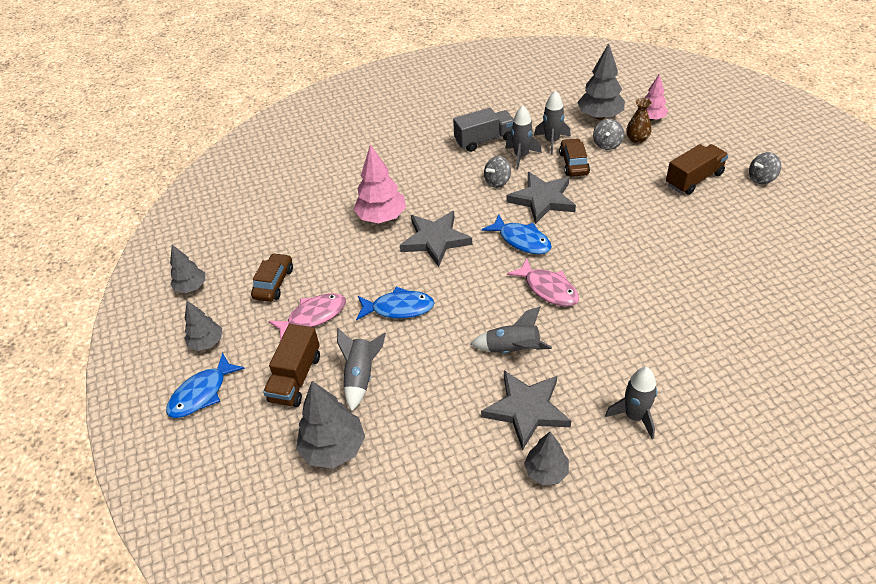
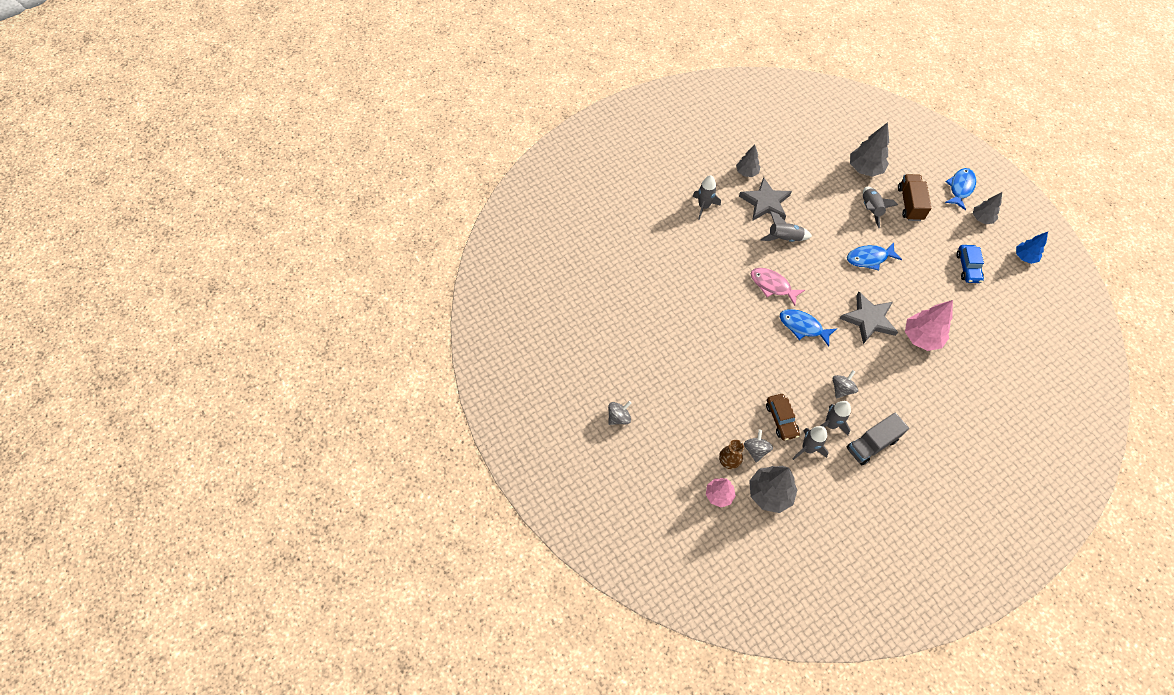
camera: 165 degrees right, 15 degrees up
grey tree [170,245,205,293] -> blue tree [1016,232,1048,264]
brown car [251,253,293,302] -> blue car [956,245,984,283]
pink fish [268,293,346,341] -> none
grey star [506,172,576,224] -> none
brown truck [666,144,728,195] -> none

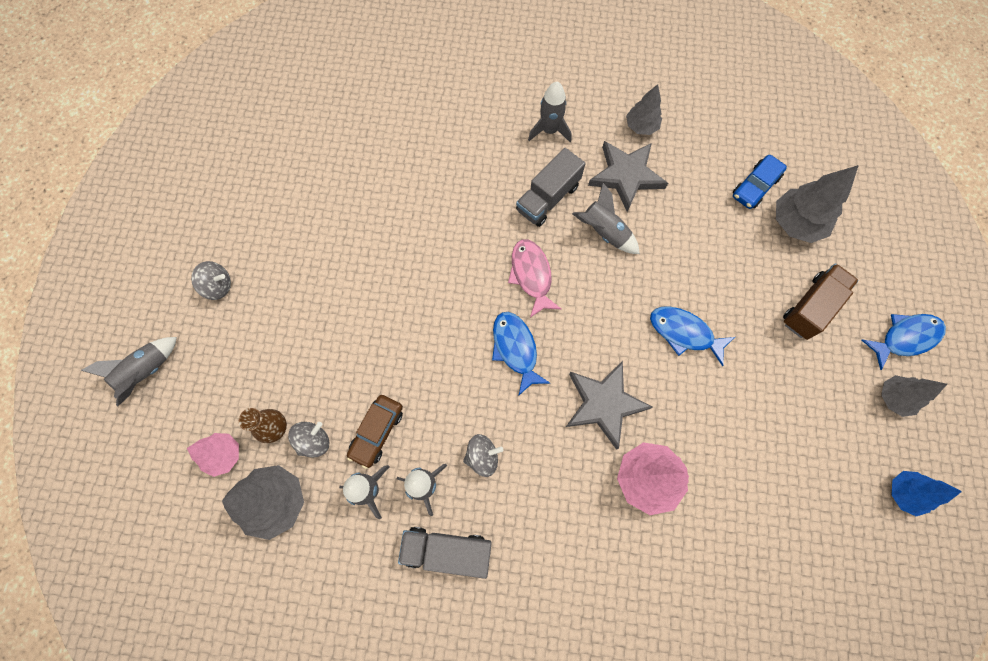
camera: 40 degrees right, 10 degrees up
grey rocket [863,187,898,228] -> grey rocket moved to [81,337,177,406]
blue car [956,245,984,283] -> blue car moved to [733,155,787,209]
none -> grey truck [516,148,585,227]

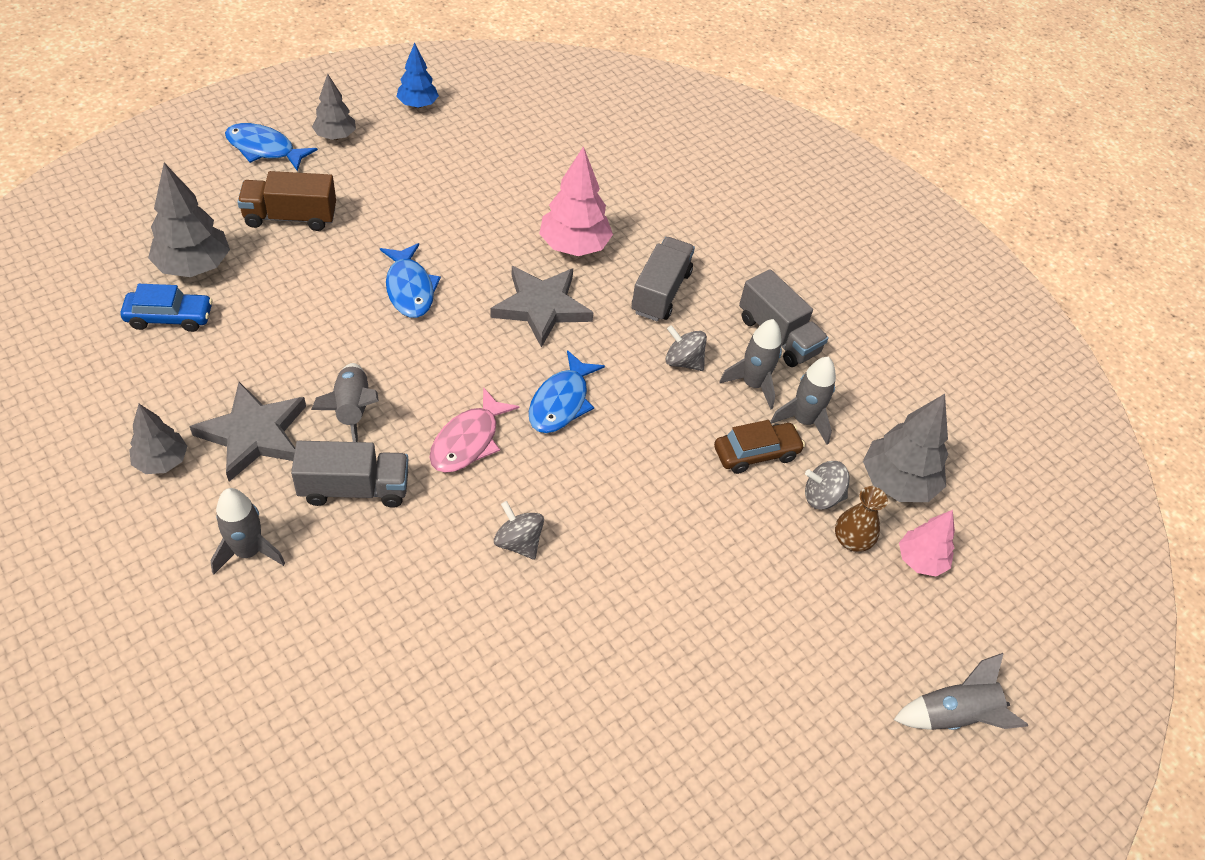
camera: 140 degrees left, 20 degrees down
grey spinning top [191,261,231,300] -> grey spinning top moved to [494,501,544,559]
none -> grey truck [631,237,695,321]

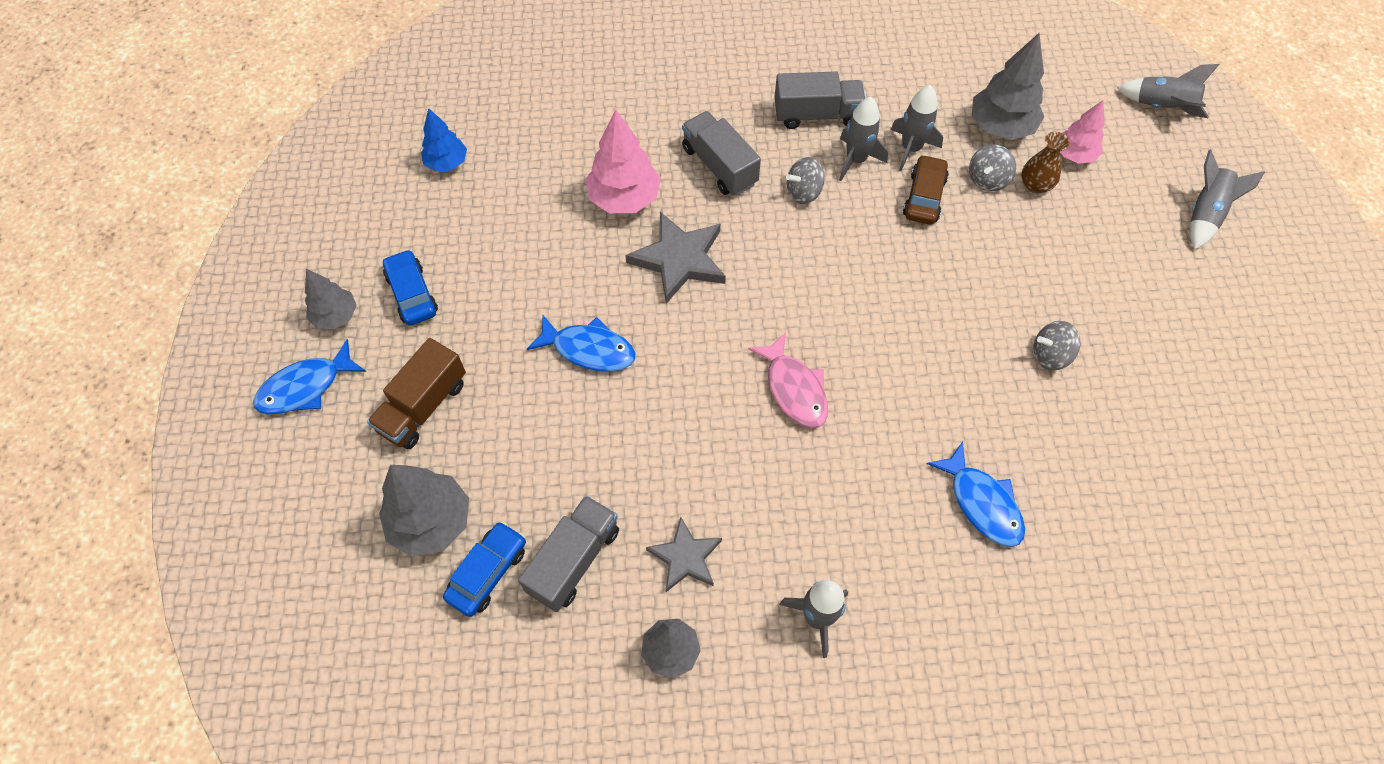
camera: 50 degrees left, 10 degrees up
grey star [189,382,306,482] -> grey star [646,517,722,592], size x0.65
grey truck [291,441,408,508] -> grey truck moved to [518,495,619,612]
grey rocket [311,363,379,442] -> grey rocket moved to [1117,64,1219,118]
blue tree [396,43,439,108] -> blue tree moved to [421,108,467,172]
grey spinning top [494,501,544,559] -> grey spinning top moved to [1033,321,1080,371]
blue fish [529,350,605,433] -> blue fish moved to [927,442,1025,547]
none -> blue car [383,249,438,326]

